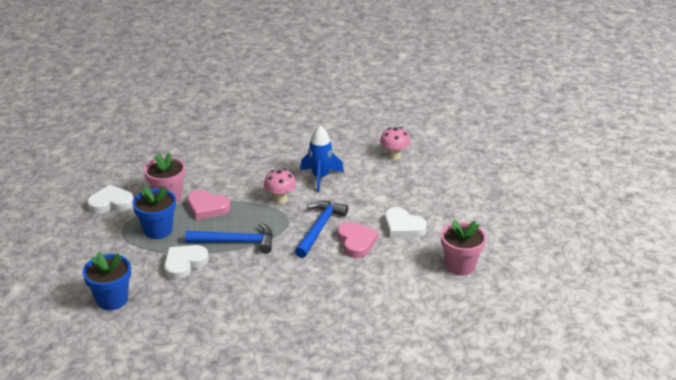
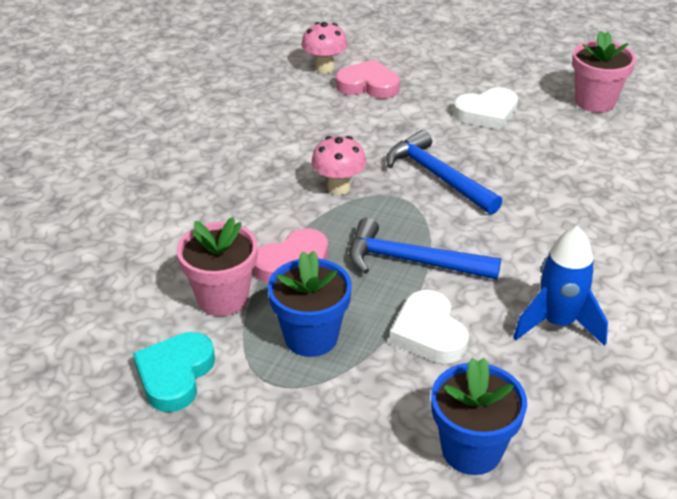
camera: 60 degrees left, 5 degrees up
white heart [87,185,134,214] -> turquoise heart [133,332,215,412]
blue hammer [185,223,273,254] -> blue hammer turned 105 degrees counterclockwise [349,218,501,280]
blue rocket [300,125,344,192] -> blue rocket moved to [513,226,608,346]
pink heart [337,222,378,258] -> pink heart moved to [336,59,400,99]

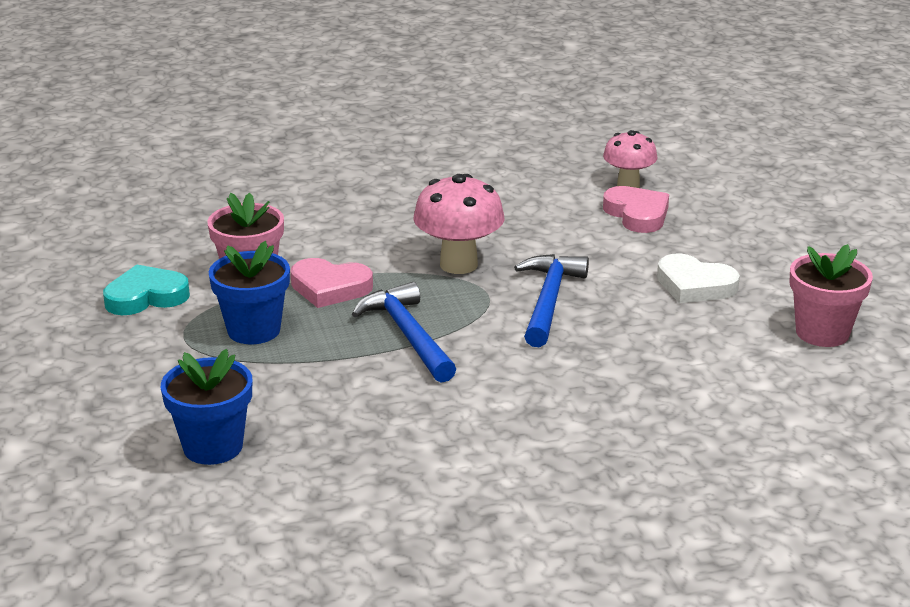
camera: 50 degrees right, 10 degrees down
pink mushroom [311,136,366,195] -> pink mushroom [413,174,504,274], size x1.52
white heart [389,290,469,363] -> none
blue rocket [513,226,608,346] -> none

